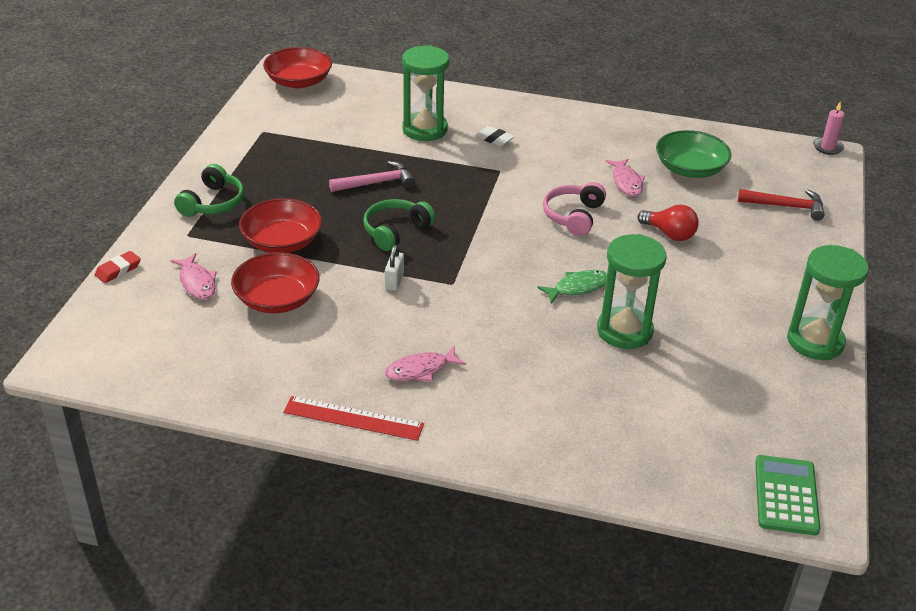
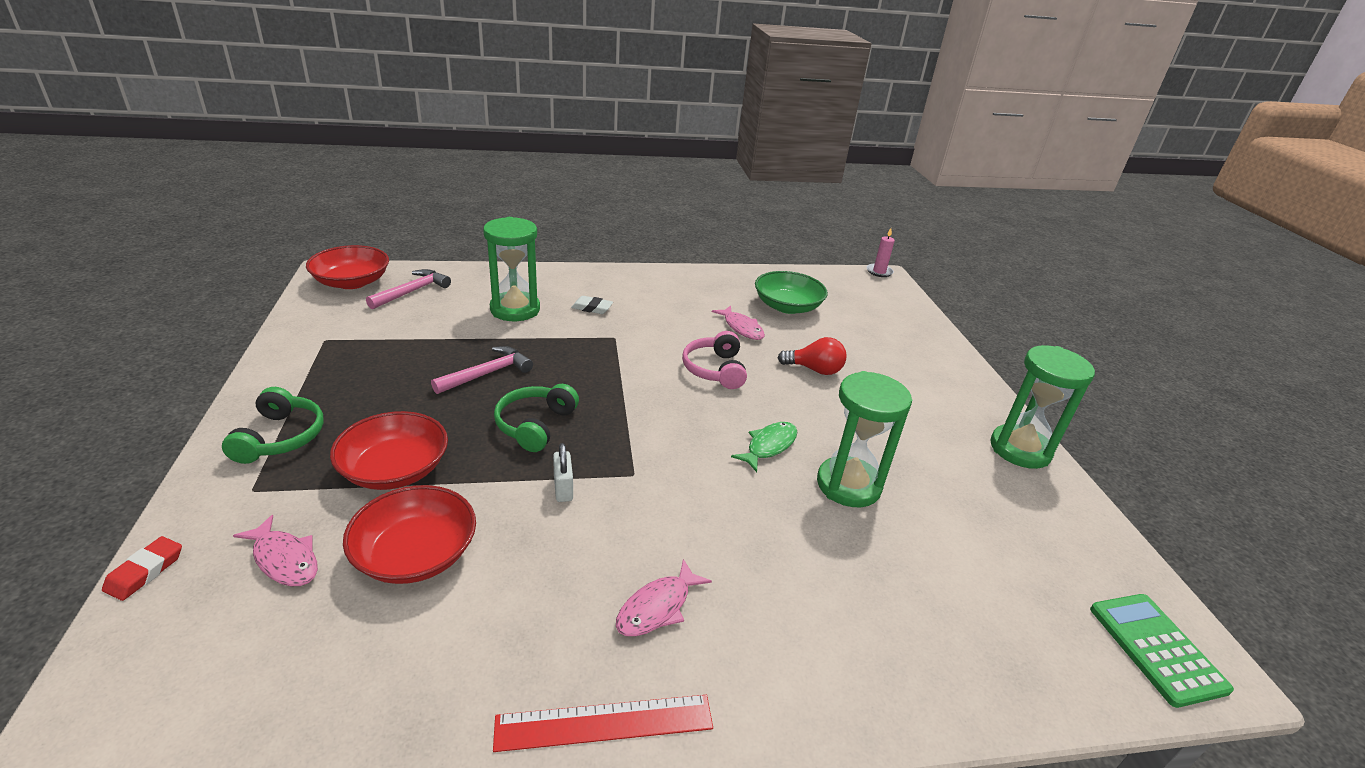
camera: 25 degrees left, 5 degrees down
red hammer [738,189,825,221] -> none
none -> pink hammer [366,269,451,309]

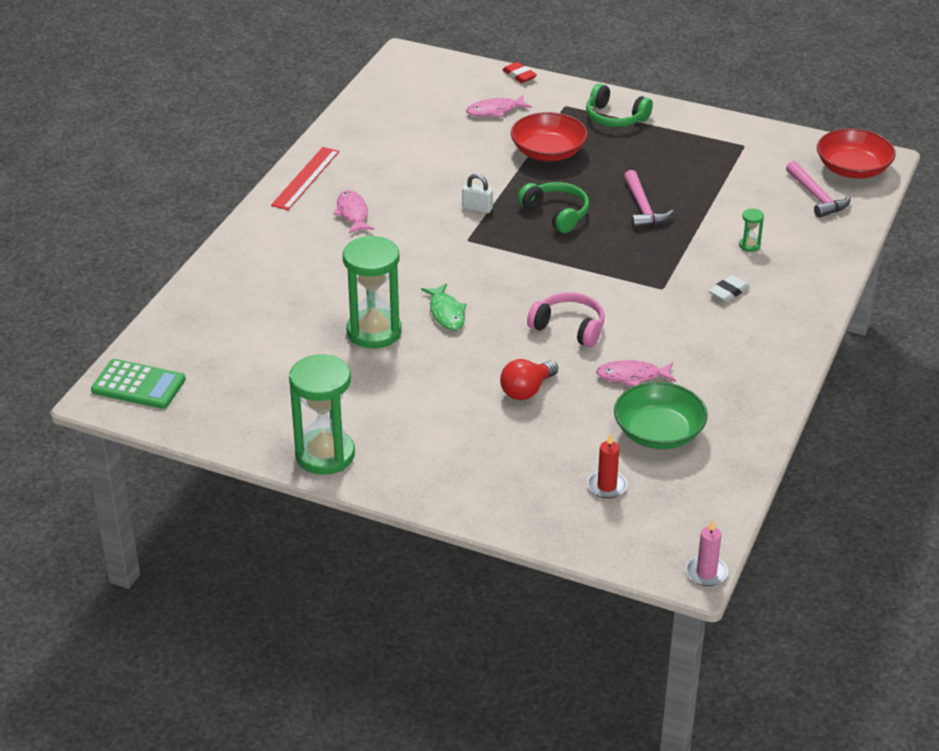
camera: 125 degrees right, 5 degrees up
red bowl [343,485,476,584] -> none
green hourglass [483,217,540,321] -> green hourglass [739,208,764,252], size x0.41
none -> red candle [587,433,627,498]

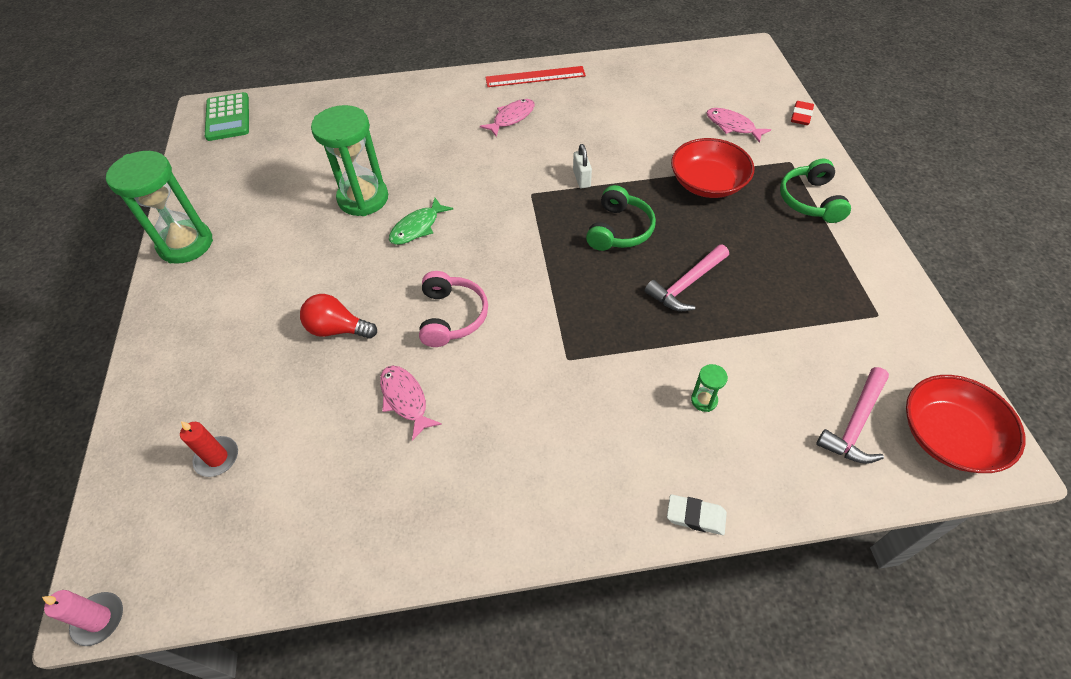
camera: 60 degrees right, 15 degrees up
green bowl [614,382,708,449] -> none
white eraser [709,275,750,302] -> white eraser moved to [667,495,727,535]

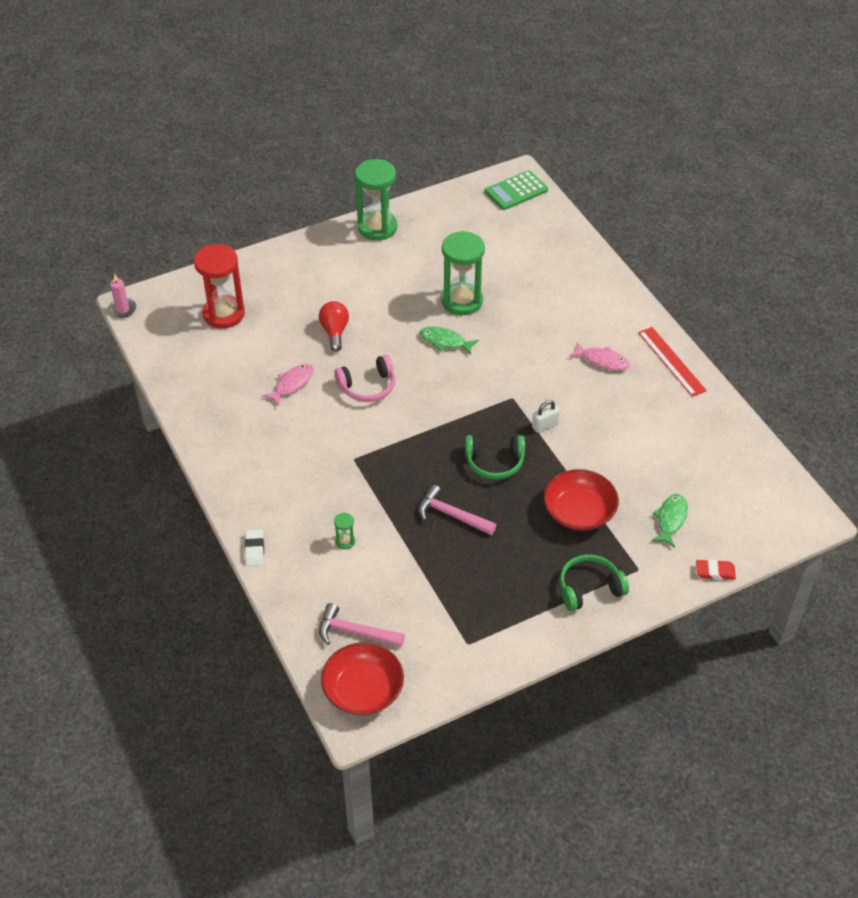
camera: 70 degrees right, 5 degrees down
red candle [180,421,238,477] -> red hourglass [194,244,245,329]
pink fish [707,108,771,143] -> green fish [651,494,688,548]

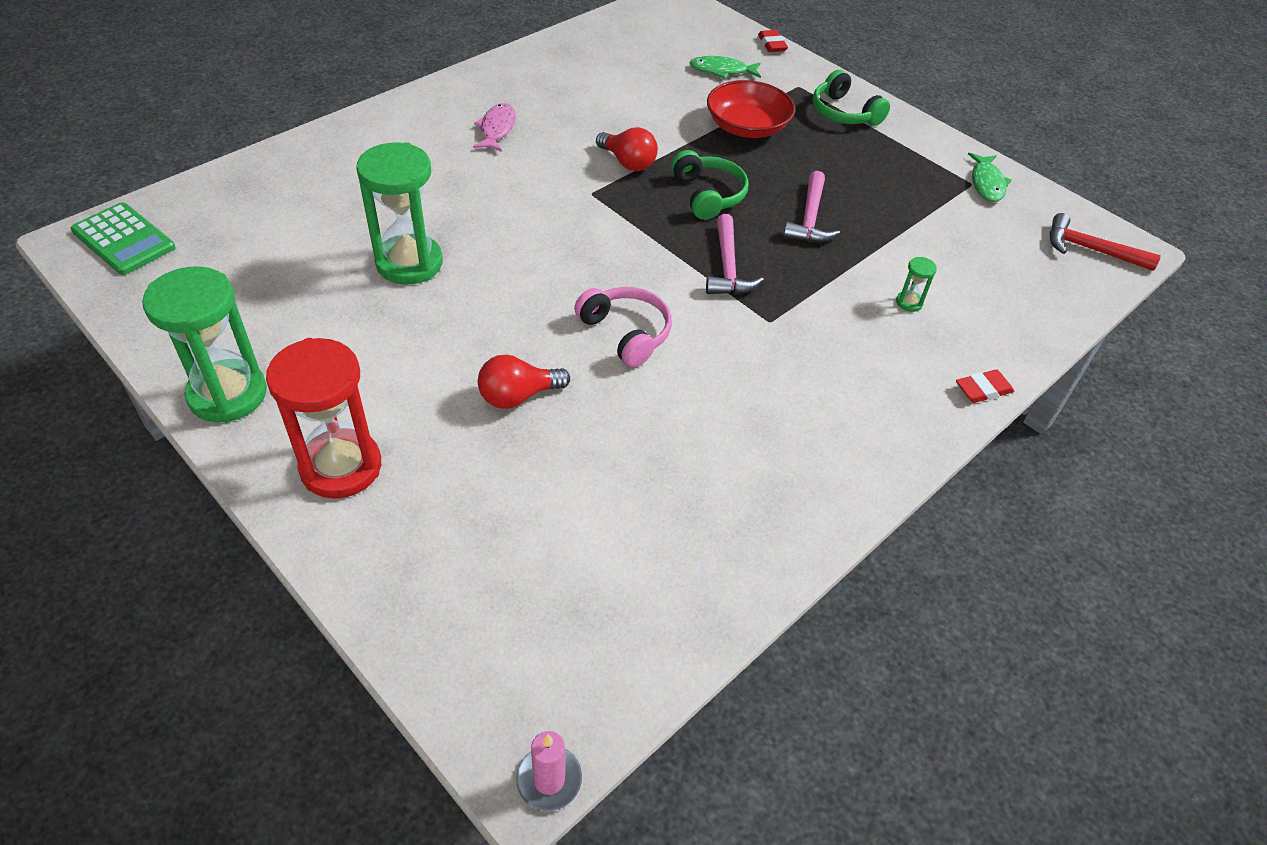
camera: 110 degrees left, 0 degrees up
red hourglass [194,244,245,329] -> red hourglass moved to [266,338,381,499]
white eraser [244,529,264,566] -> red eraser [956,370,1014,403]
pink fish [262,364,314,407] -> none
pink hammer [319,603,405,647] -> pink hammer moved to [706,214,764,294]
red bowl [321,642,404,715] -> red hammer [1050,213,1161,271]
green fish [419,327,479,355] -> green fish moved to [968,153,1011,202]
white padlock [532,400,560,433] -> red light bulb [596,127,658,171]
red ruler [638,327,707,397] -> none

